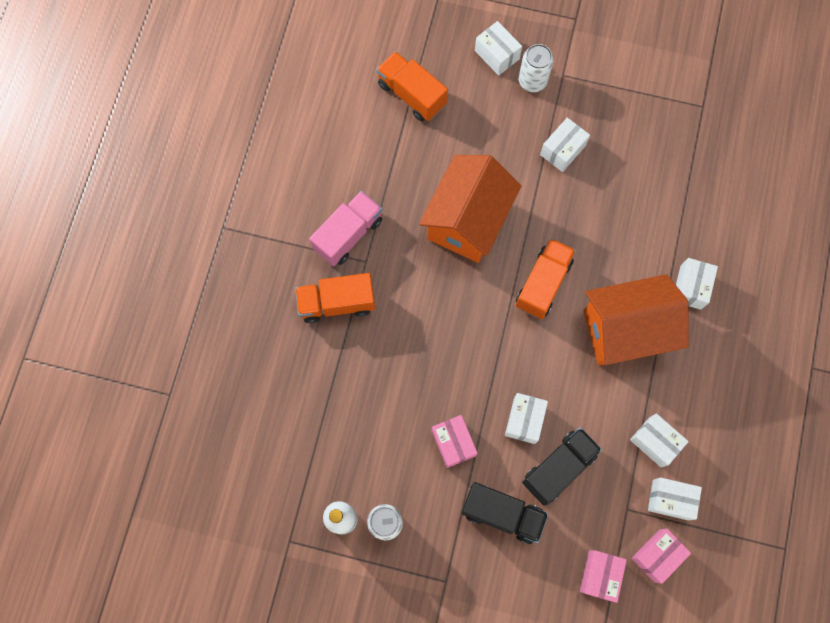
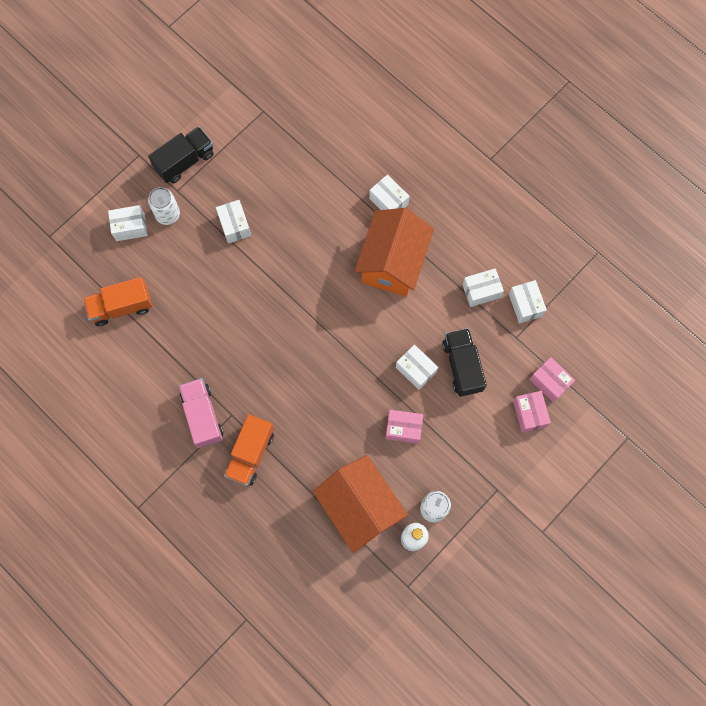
camera: 60 degrees left, 0 degrees up
orange house [419,155,522,263] -> orange house moved to [313,455,408,553]
black truck [461,482,549,544] -> black truck moved to [148,126,214,184]
orange truck [516,238,576,319] -> none
pink box [632,529,691,584] -> pink box moved to [513,391,551,433]
white box [648,477,702,520] -> white box turned 60 degrees counterclockwise [509,280,547,323]

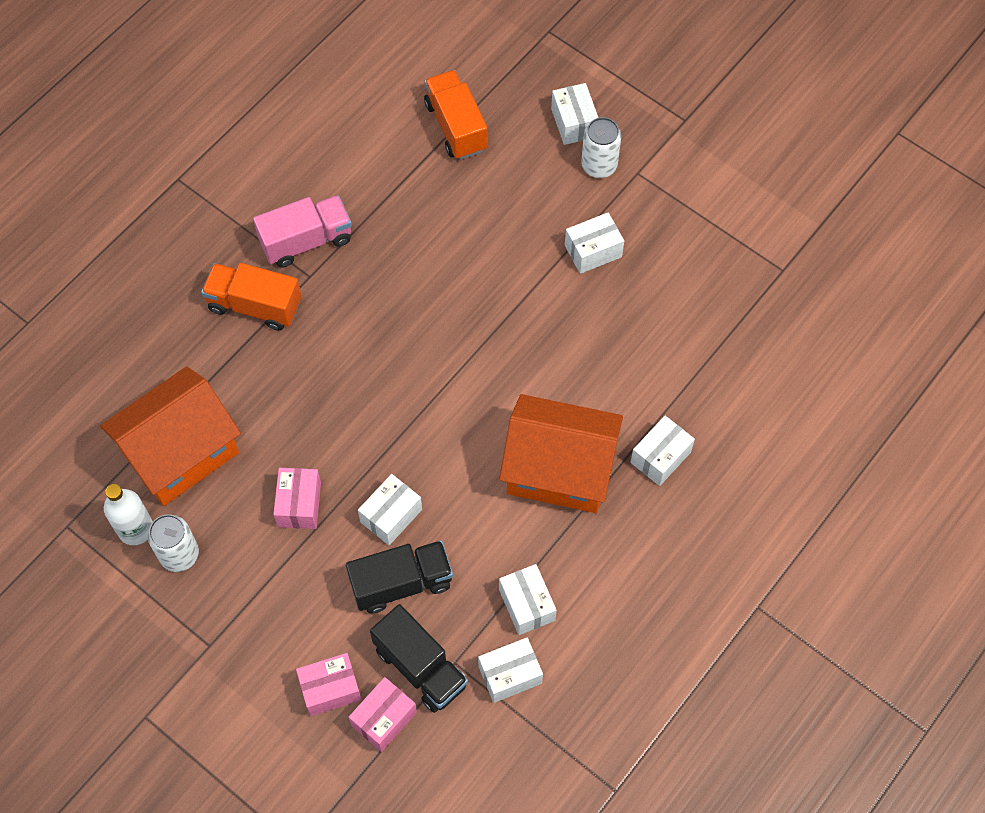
camera: 85 degrees right, 10 degrees down
black truck [148,126,214,184] -> black truck moved to [370,604,468,713]

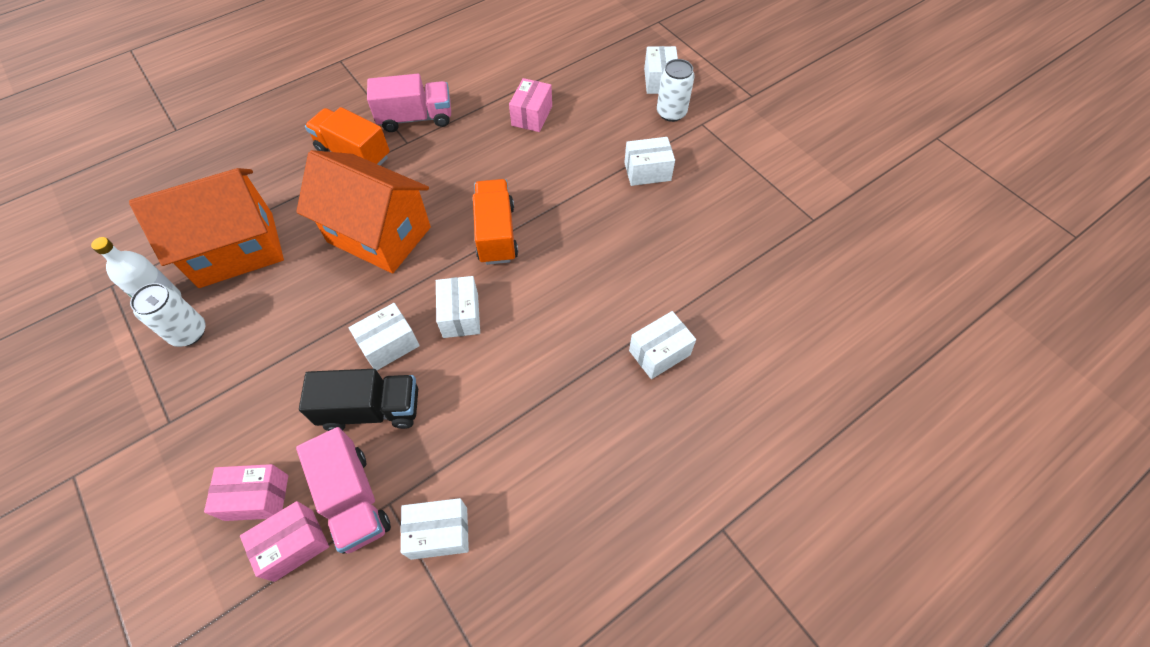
camera: 15 degrees right, 5 degrees down
pink box [273,468,321,529] -> pink box moved to [509,78,552,132]
black truck [370,604,468,713] -> pink truck [296,427,391,554]
orange truck [424,70,488,160] -> orange truck moved to [473,179,518,265]
orange house [499,394,623,513] -> orange house moved to [296,150,431,273]
white box [499,564,557,635] -> white box moved to [436,276,480,338]

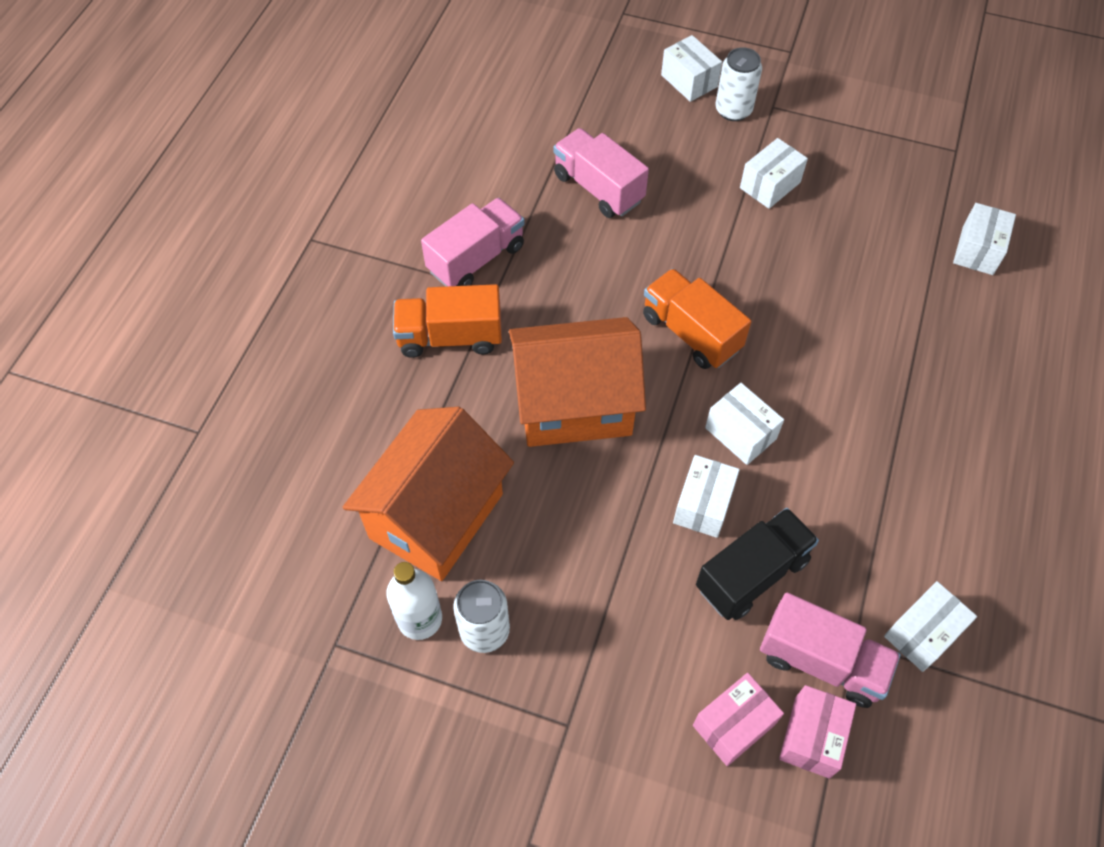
camera: 35 degrees left, 0 degrees up
pink box [509,78,552,132] -> pink truck [553,128,649,218]
white box [629,311,696,379] -> white box moved to [953,203,1016,275]

